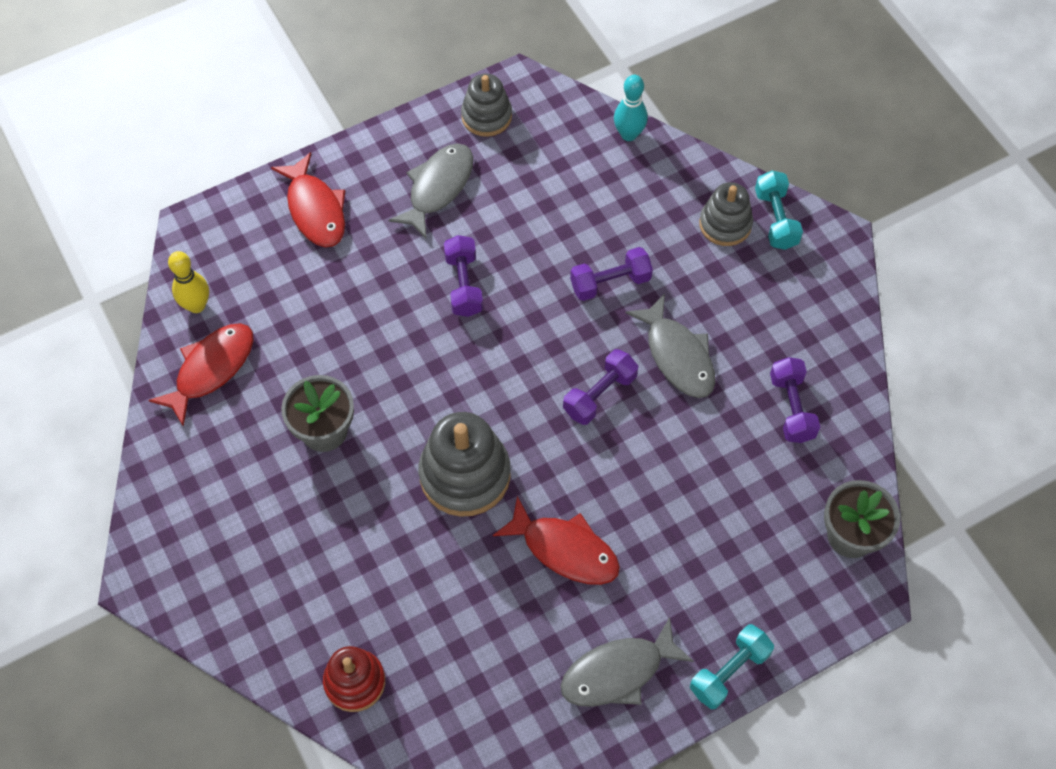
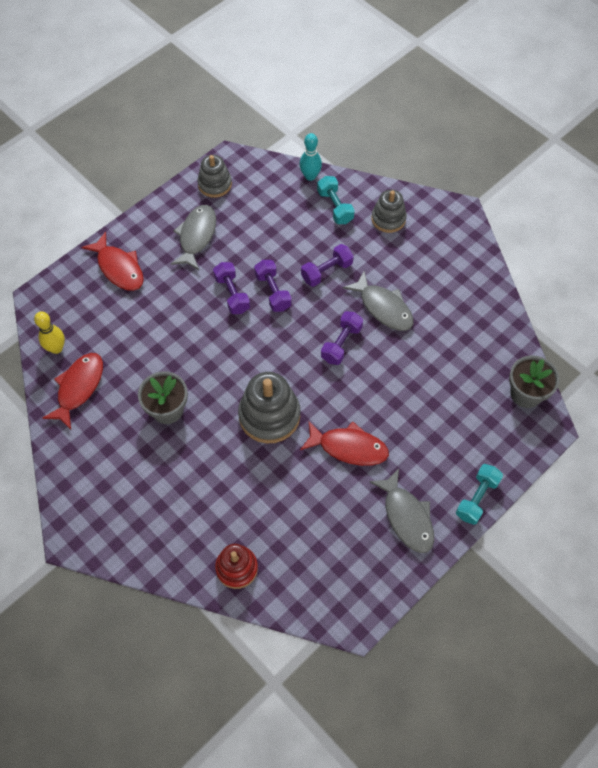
camera: 15 degrees left, 0 degrees up
grey fish [560,617,694,707] -> grey fish turned 75 degrees counterclockwise [369,468,434,553]
turquoise dumbbell [755,171,803,250] -> turquoise dumbbell moved to [317,176,355,224]
purple dumbbell [770,357,820,443] -> purple dumbbell moved to [254,260,292,312]

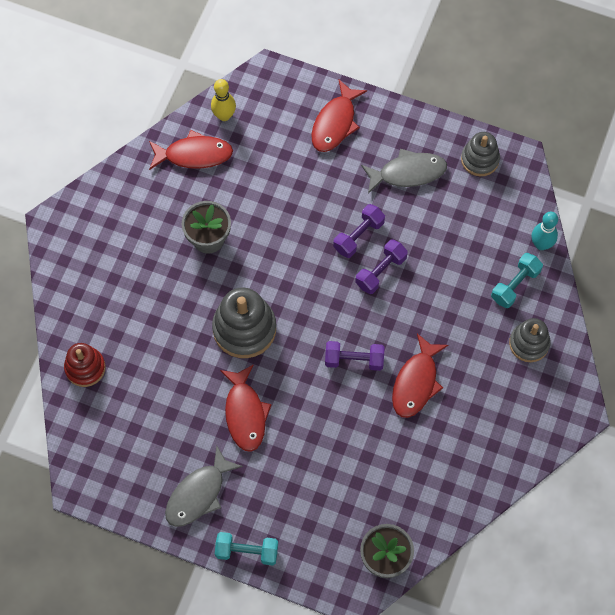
camera: 65 degrees right, 5 degrees up
purple dumbbell [301,244,354,287] -> none
grey fish [343,271,413,331] -> red fish [392,334,448,418]

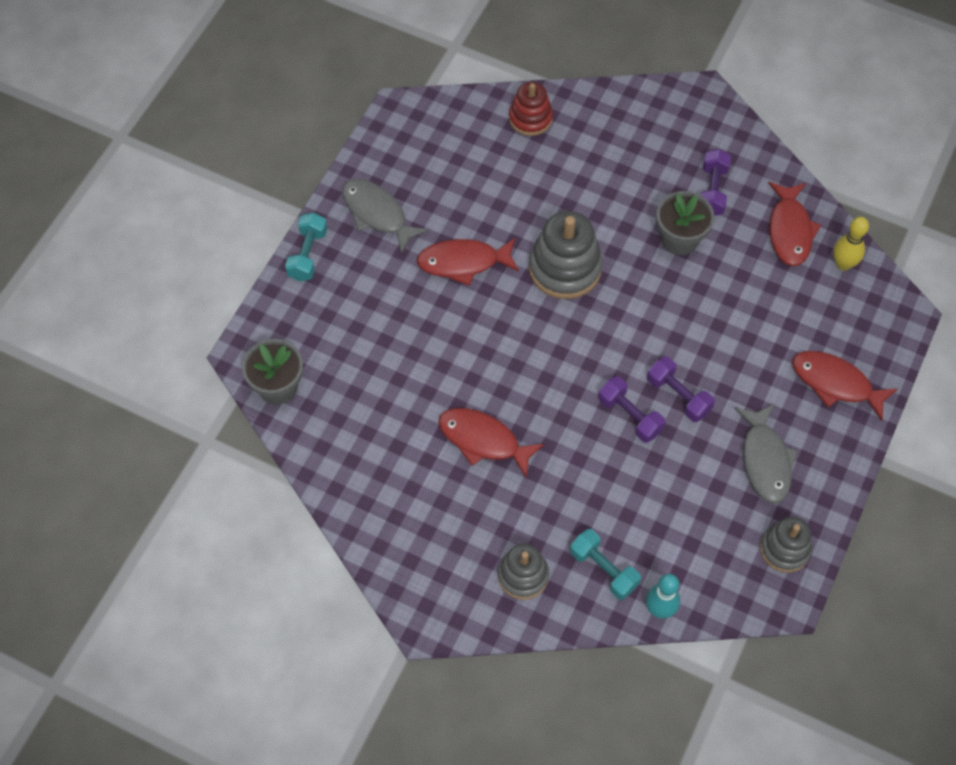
camera: 95 degrees right, 5 degrees down
purple dumbbell [325,341,384,371] -> purple dumbbell moved to [701,149,731,216]

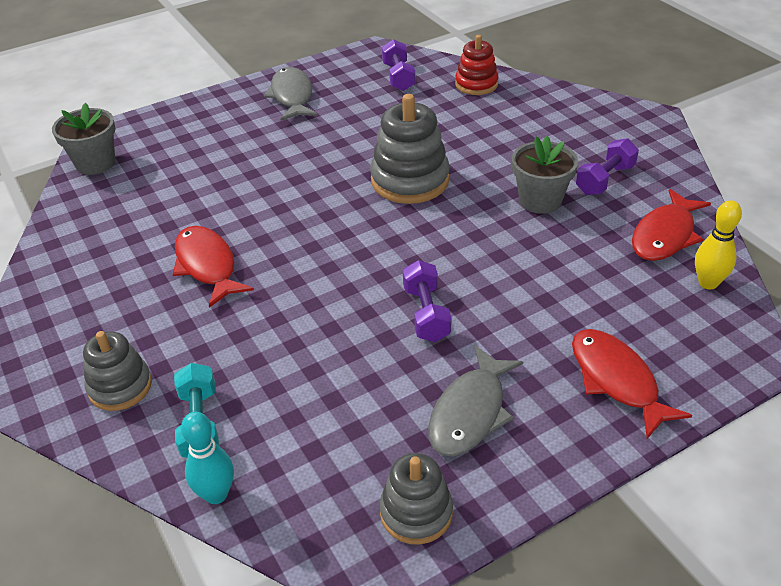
camera: 35 degrees right, 20 degrees down
turquoise dumbbell [285,213,327,281] -> none
red fish [417,238,519,286] -> none
purple dumbbell [598,376,666,443] -> purple dumbbell moved to [382,39,415,91]

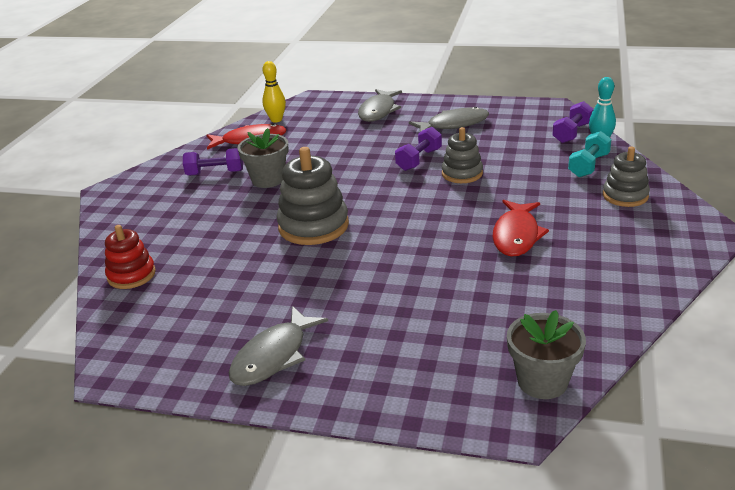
camera: 135 degrees left, 10 degrees down
grey stacking toy [380,453,453,545] -> grey stacking toy moved to [442,127,483,183]
purple dumbbell [382,39,415,91] -> purple dumbbell moved to [552,101,594,143]
red fish [572,329,692,439] -> grey fish [358,89,402,122]

